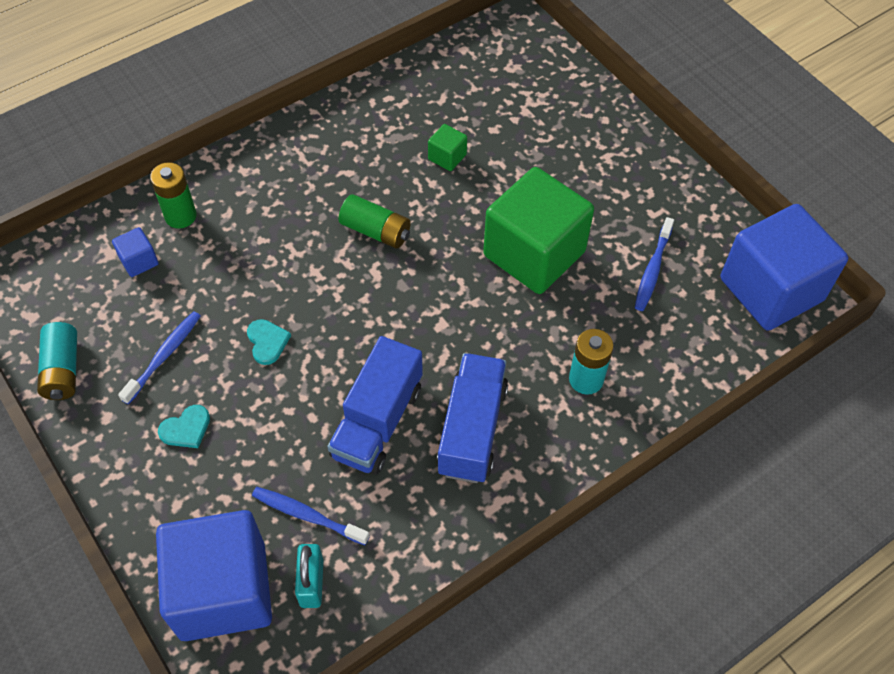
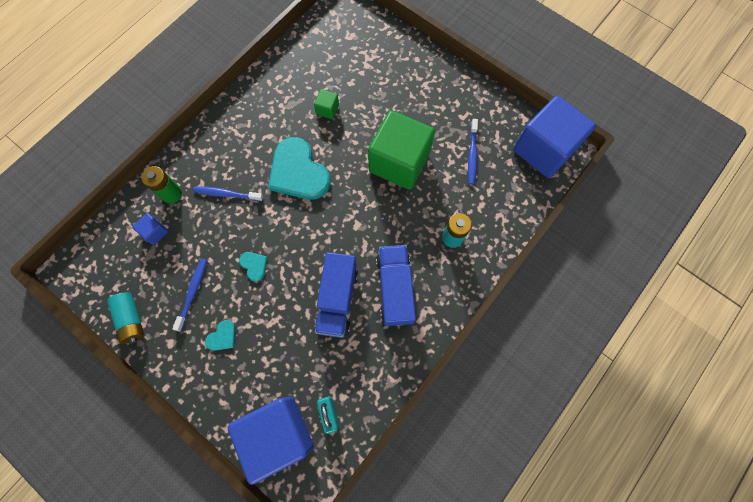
camera: 15 degrees left, 15 degrees up
blue toothbrush [252,487,370,545] -> blue toothbrush moved to [193,186,263,201]
green battery [339,194,411,249] -> turquoise heart [268,137,331,200]

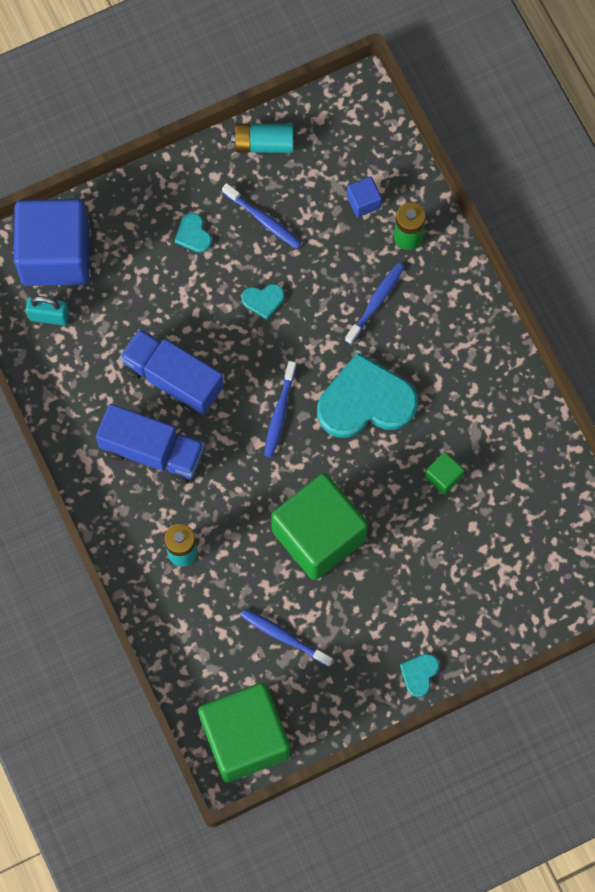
camera: 115 degrees right, 0 degrees up
blue cube [513,96,596,178] -> green cube [198,683,290,782]
none -> blue toothbrush [264,361,296,458]
none -> turquoise heart [400,654,439,697]

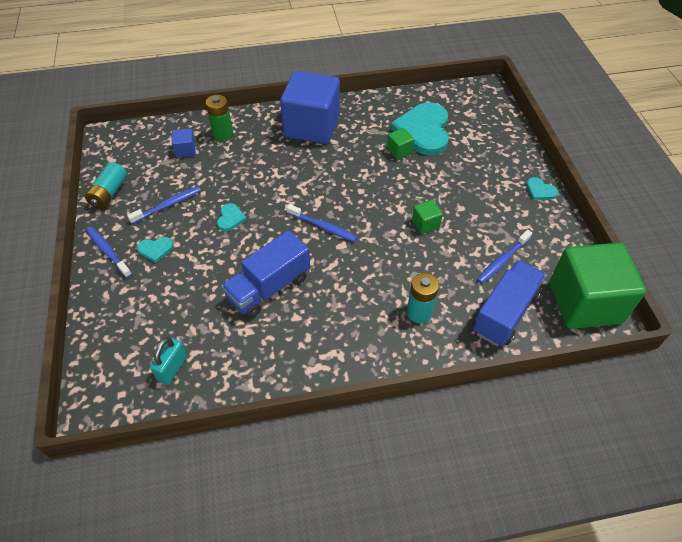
camera: 75 degrees left, 20 degrees down
blue cube [14,199,89,286] -> blue cube moved to [280,71,340,144]
blue truck [96,404,205,484] -> blue truck moved to [473,260,546,347]
green cube [271,473,368,580] -> green cube [412,200,443,234], size x0.40
turquoise heart [317,353,418,438] -> turquoise heart moved to [391,102,449,155]
blue toothbrush [345,263,404,345] -> blue toothbrush moved to [86,226,132,278]

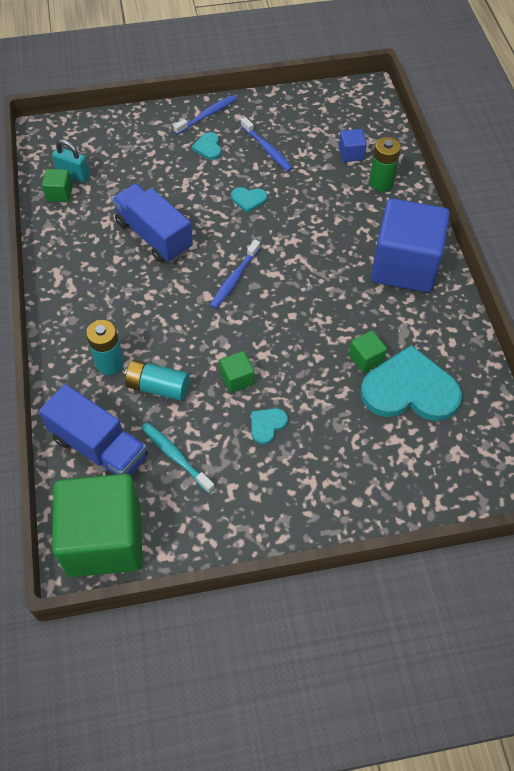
camera: 90 degrees right, 5 degrees up
turquoise battery [85,162,127,209] -> turquoise battery moved to [124,360,190,401]
blue toothbrush [477,230,532,284] -> turquoise toothbrush [141,422,215,493]
turquoise heart [526,177,558,200] -> turquoise heart moved to [251,408,288,445]
none -> green cube [42,169,73,202]

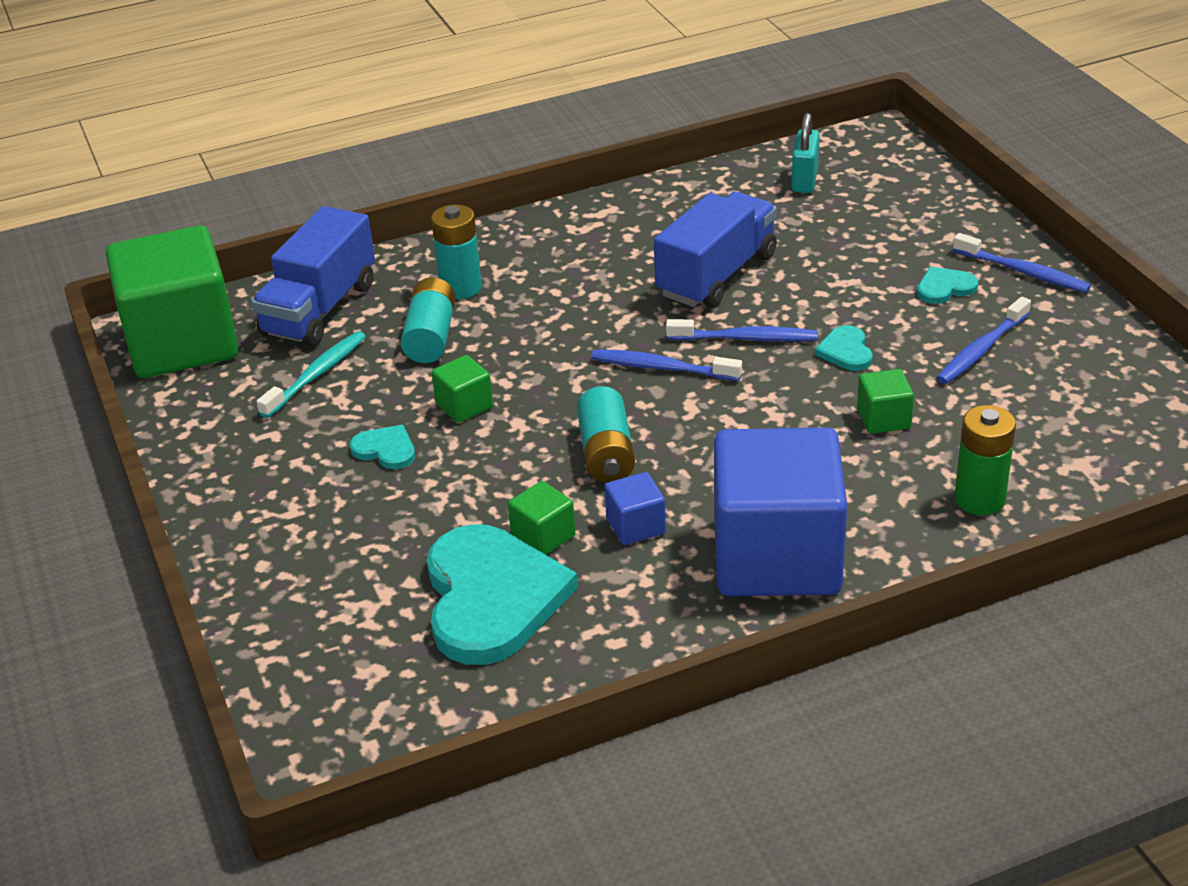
camera: 80 degrees right, 20 degrees down
green cube [42,169,73,202] -> green cube moved to [857,369,914,434]
blue cube [339,129,367,162] -> blue cube moved to [604,472,666,545]
none -> turquoise battery [577,386,635,483]
none -> blue toothbrush [666,319,818,342]

